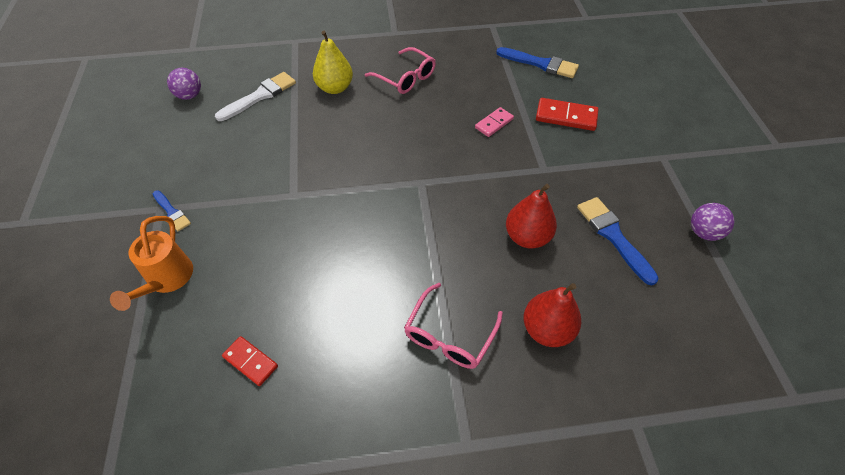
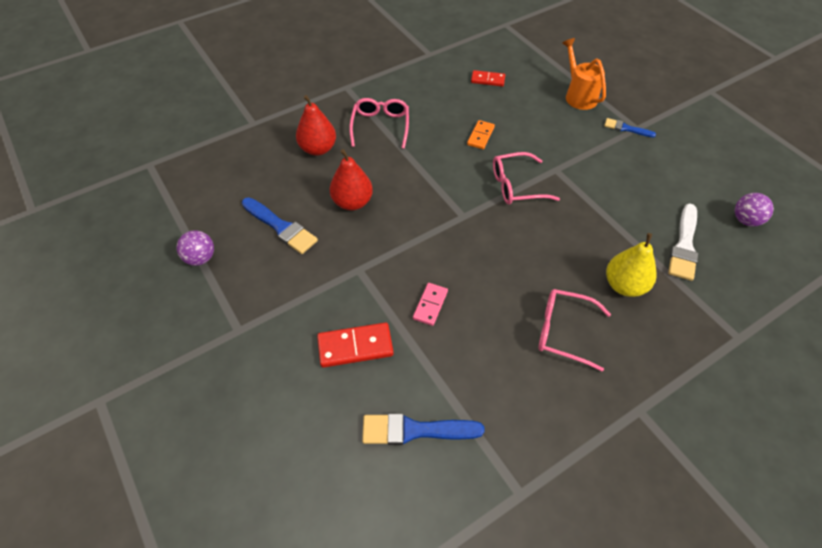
camera: 155 degrees right, 0 degrees up
none -> orange domino [467,120,495,149]
none -> pink glasses [493,152,560,205]

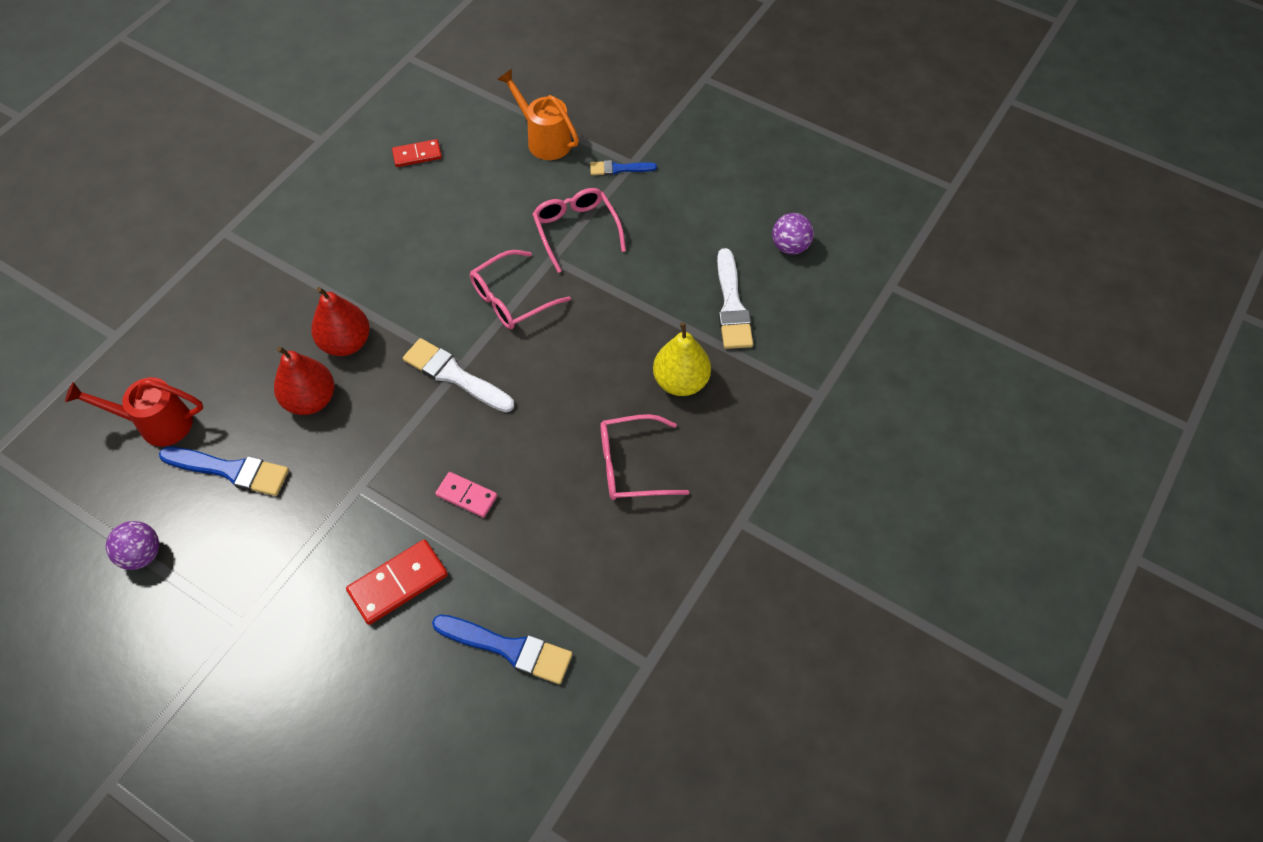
camera: 25 degrees left, 5 degrees up
red pear [296,95,336,156] -> red pear moved to [311,287,370,356]
pink glasses [349,98,409,149] -> pink glasses moved to [532,188,626,273]
blue brush [362,413,485,445] -> blue brush turned 135 degrees counterclockwise [432,614,573,684]
pink domino [413,283,448,326] -> pink domino turned 60 degrees counterclockwise [435,472,497,518]
orange domino [467,120,495,149] -> none
none -> red watering can [65,377,203,447]
none -> white brush [403,338,514,412]

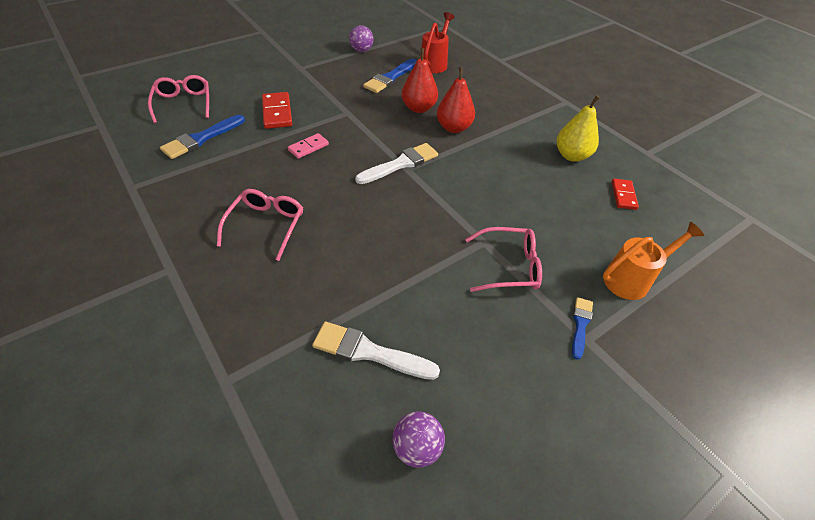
camera: 110 degrees right, 10 degrees down
pink glasses [470,250,571,329] -> pink glasses moved to [148,75,209,123]
yellow pear [653,322,711,396] -> yellow pear moved to [557,95,600,162]

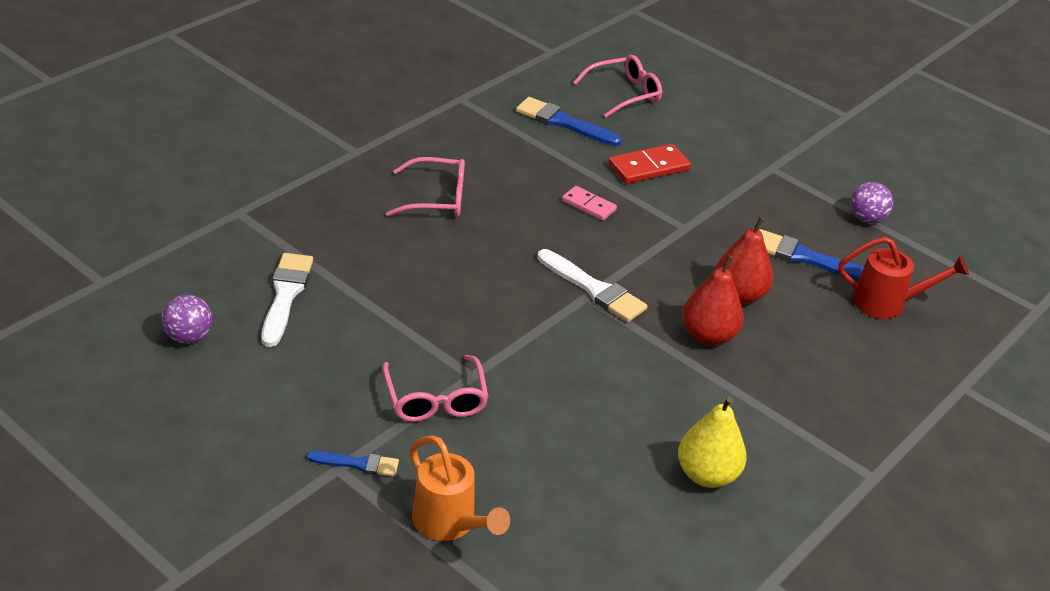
camera: 75 degrees right, 10 degrees down
red domino [612,179,639,210] -> none

